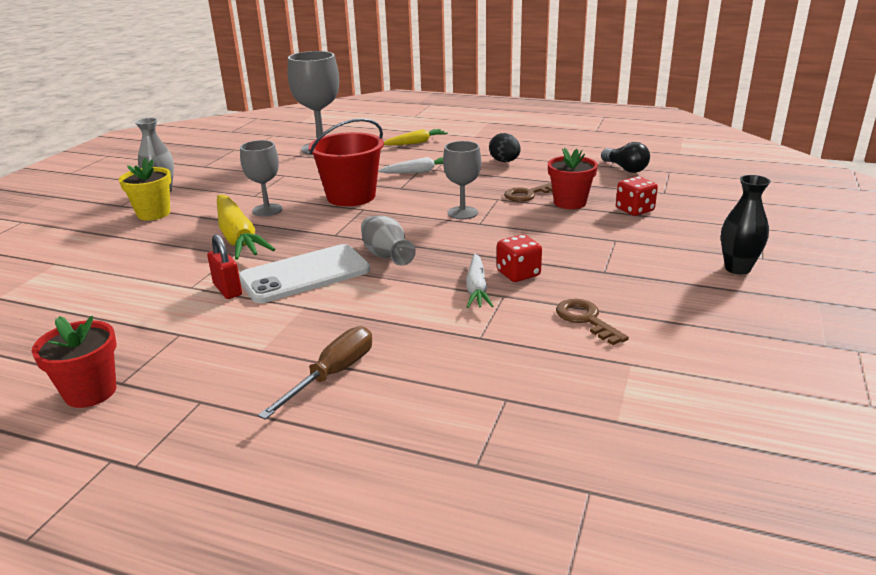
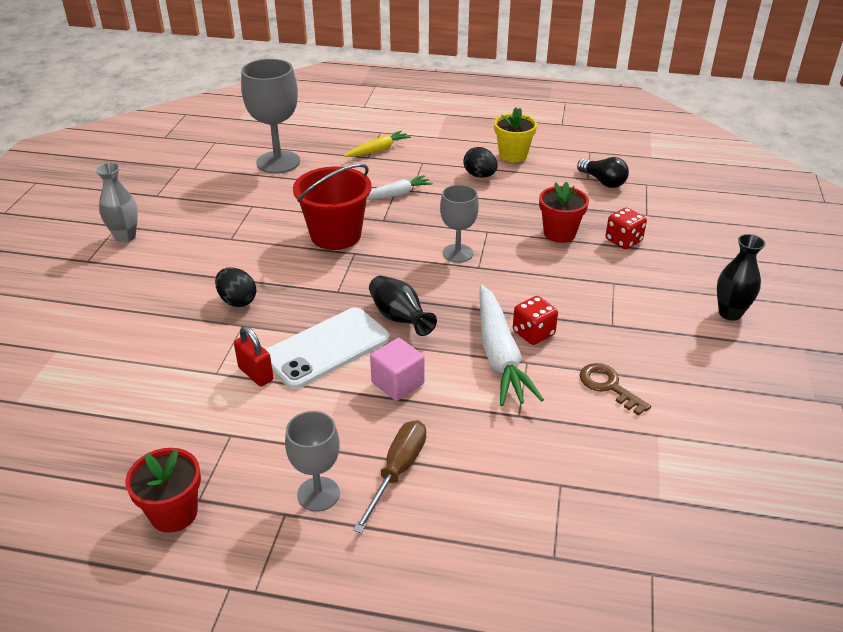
camera: 10 degrees left, 10 degrees up
yellow flower pot [119,158,171,221] -> yellow flower pot moved to [494,107,537,163]
yellow carrot [217,195,275,260] -> black egg [215,268,256,307]
grey goblet [240,140,283,216] -> grey goblet moved to [285,411,340,512]
grey vase [361,216,416,266] -> black vase [369,276,437,336]
white carrot [466,253,493,308] -> white carrot [479,285,544,406], size x1.72
brown key [504,183,553,202] -> none
none -> pink cube [370,338,424,401]

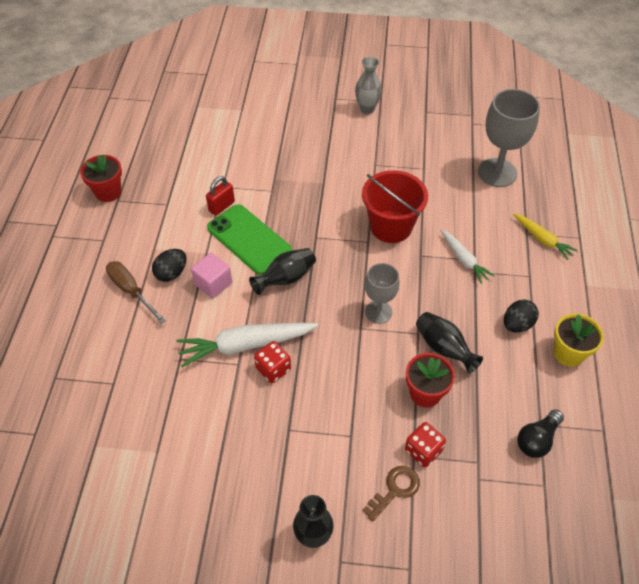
camera: 85 degrees right, 15 degrees up
black egg [215,268,256,307] -> black egg moved to [152,249,187,282]
white phone [265,307,390,389] -> green phone [207,204,292,275]
grey goblet [285,411,340,512] -> none
brown screwdriver [353,420,426,533] -> brown screwdriver turned 150 degrees counterclockwise [106,261,166,324]
brown key [579,363,651,416] -> brown key moved to [362,466,420,522]
none -> black vase [416,312,483,373]

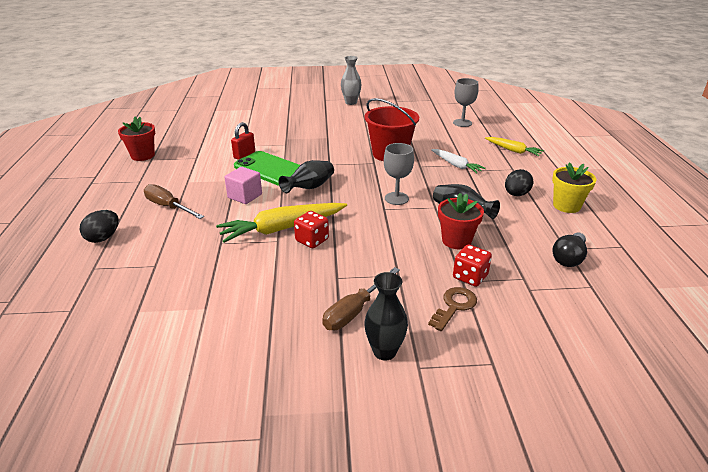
camera: 10 degrees left, 20 degrees down
black egg [152,249,187,282] -> black egg moved to [80,210,119,243]
white carrot [176,323,318,367] -> yellow carrot [216,203,347,243]
grey goblet [478,89,540,187] -> grey goblet [453,78,478,127], size x0.61
none -> brown screwdriver [322,267,400,330]

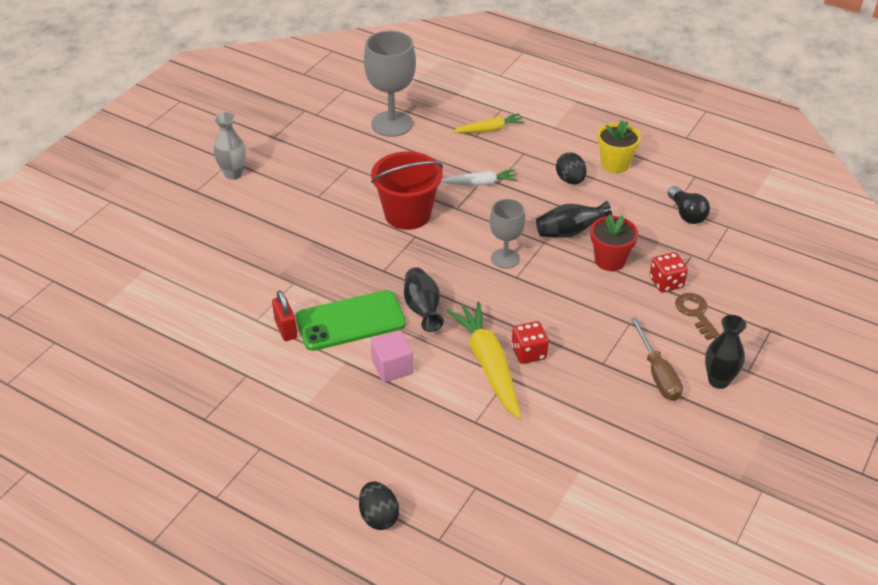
camera: 55 degrees left, 10 degrees up
red flower pot [118,116,155,161] -> none
brown screwdriver [144,184,204,219] -> none
yellow carrot [216,203,347,243] -> yellow carrot turned 150 degrees clockwise [447,302,521,419]
grey goblet [453,78,478,127] -> grey goblet [364,31,416,137], size x1.64

